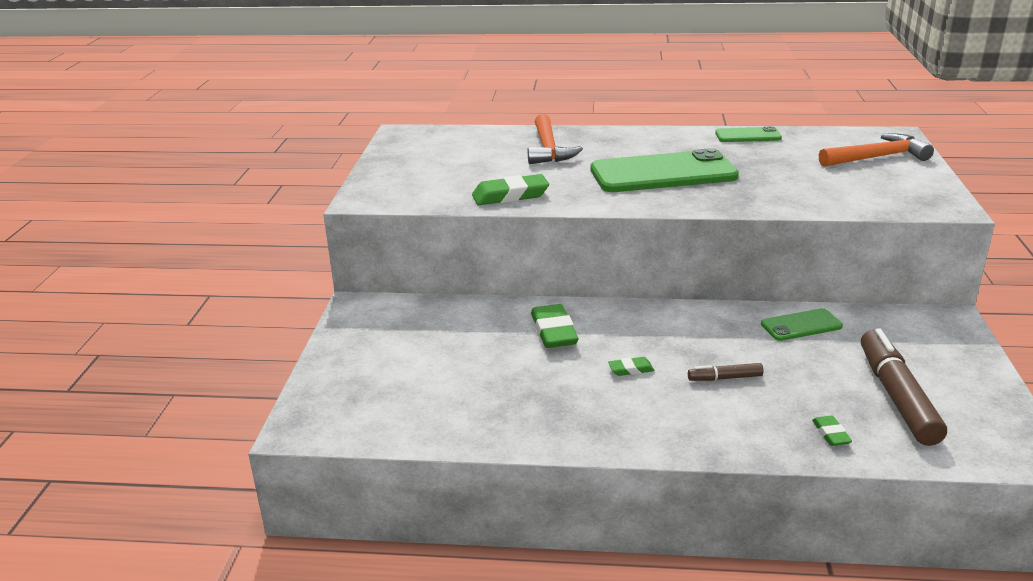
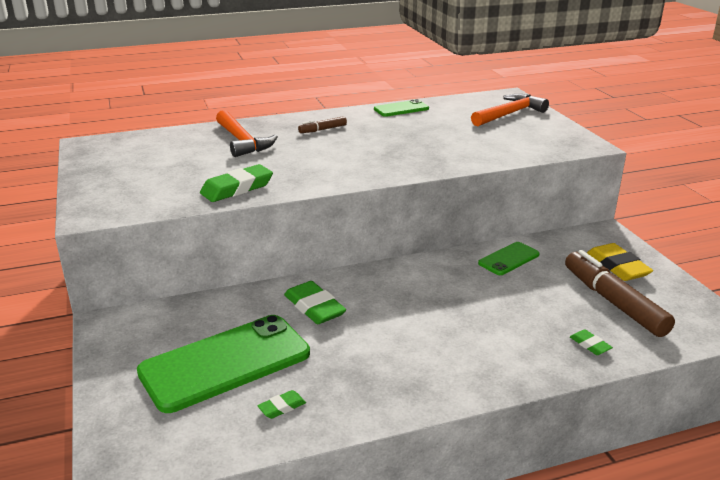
camera: 25 degrees left, 0 degrees up
green phone [591,148,739,192] -> green phone moved to [137,315,310,413]
green eraser [608,357,654,376] -> green eraser moved to [257,390,306,419]
brown marker [688,363,764,381] -> brown marker moved to [298,116,347,133]
none -> yellow eraser [587,243,653,281]

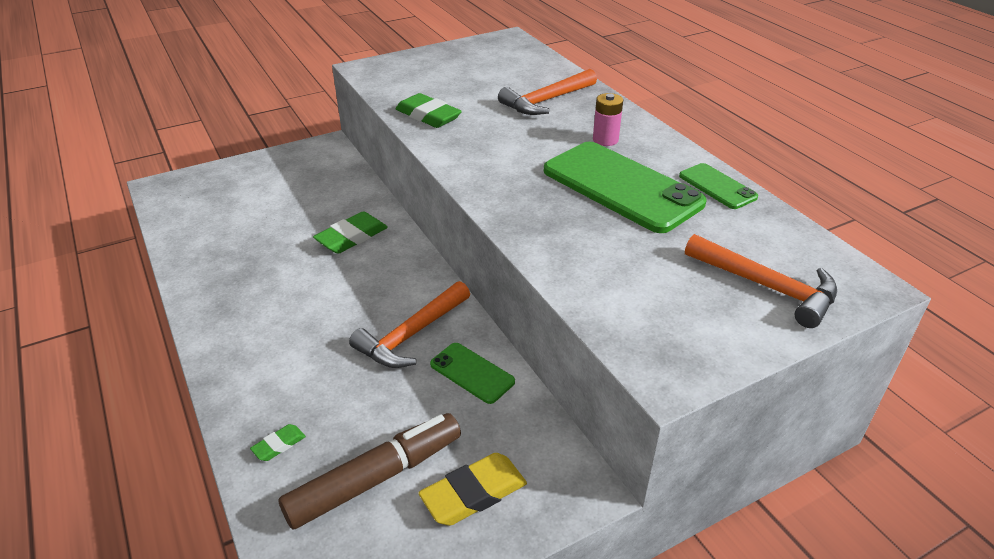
camera: 80 degrees right, 10 degrees up
green phone [137,315,310,413] -> green phone moved to [544,142,706,233]
green eraser [257,390,306,419] -> none
brown marker [298,116,347,133] -> pink battery [593,93,623,146]
none -> orange hammer [349,281,470,368]

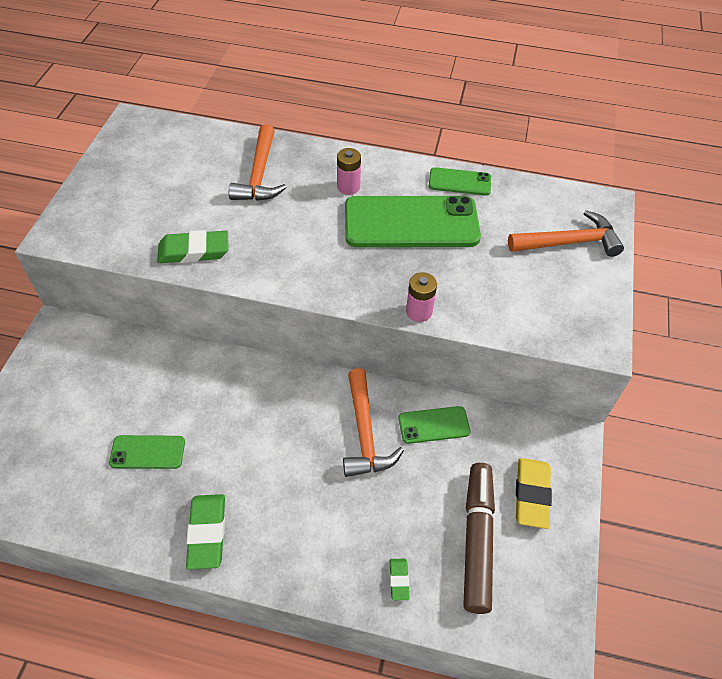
camera: 50 degrees left, 15 degrees up
green eraser [313,211,388,254] -> green eraser moved to [186,494,225,570]
none -> green phone [109,435,185,469]
none -> pink battery [406,272,437,322]

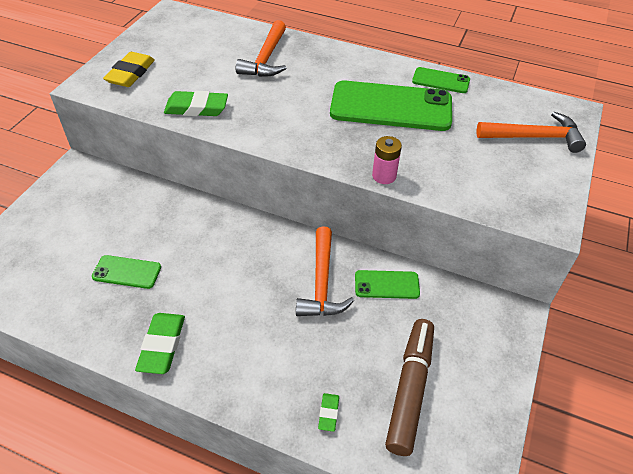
camera: 10 degrees right, 5 degrees down
pink battery [337,148,361,195] -> none
yellow eraser [516,458,552,529] -> yellow eraser moved to [103,52,155,87]

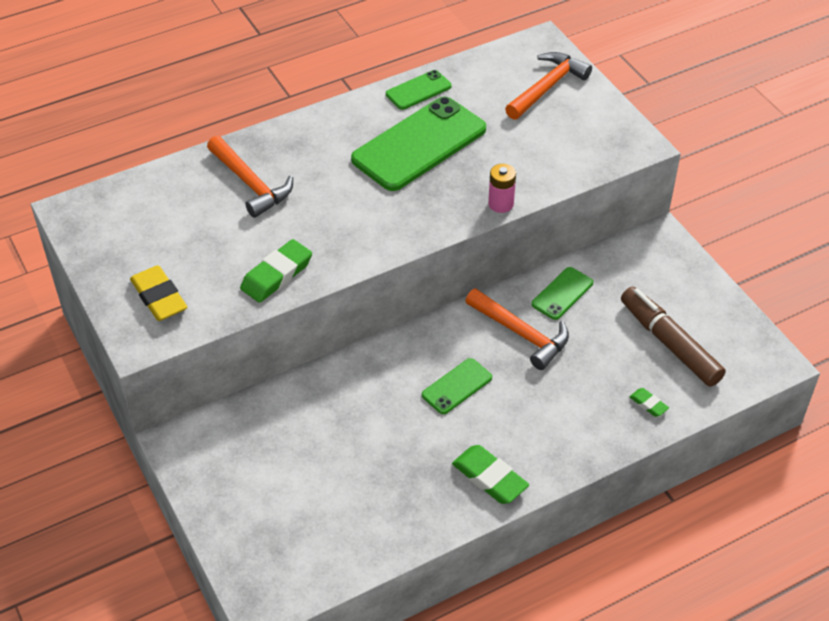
camera: 50 degrees left, 0 degrees up
green phone [92,255,161,289] -> green phone moved to [422,358,492,414]

